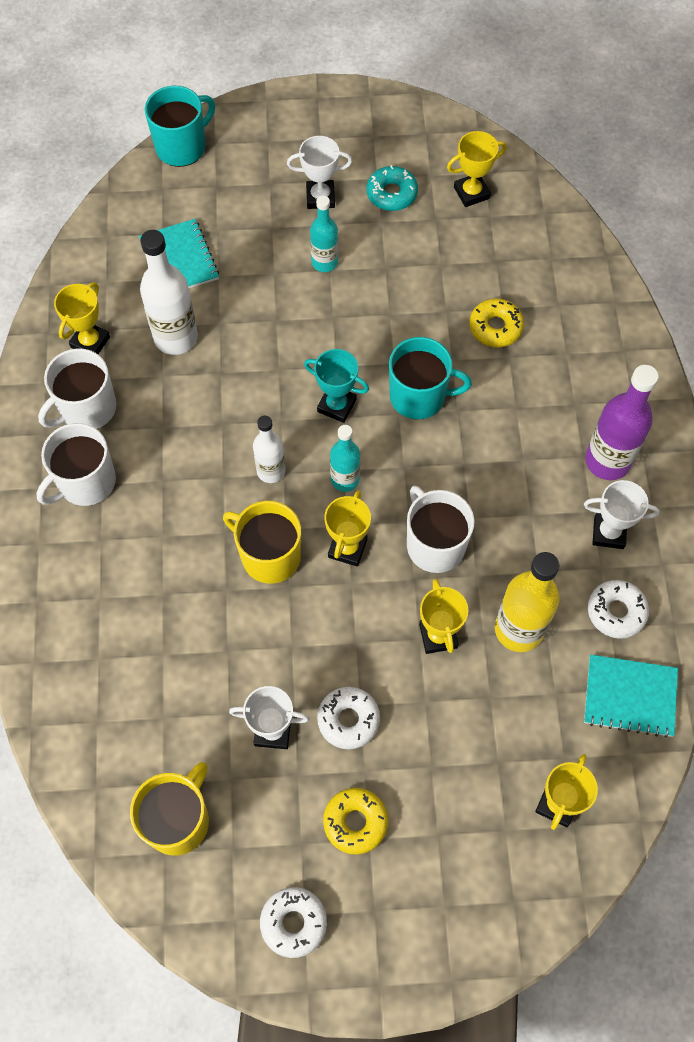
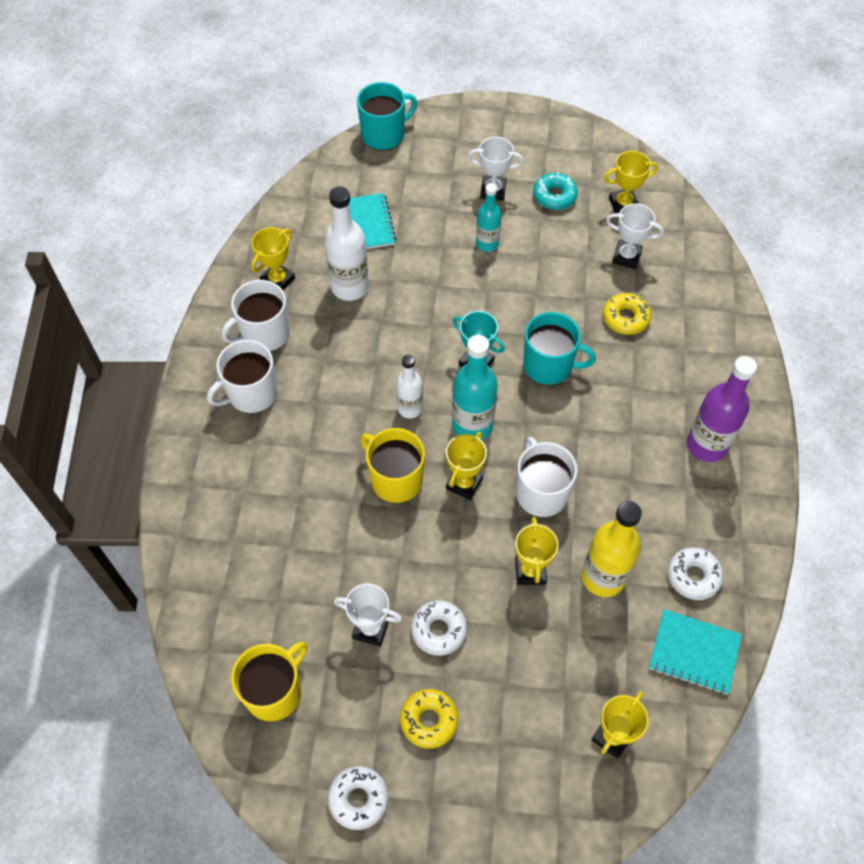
camera: 10 degrees right, 5 degrees down
turquoise bottle [330,425,360,492] -> turquoise bottle [452,335,498,440], size x1.62
white trophy [584,480,660,549] -> white trophy moved to [606,203,664,269]

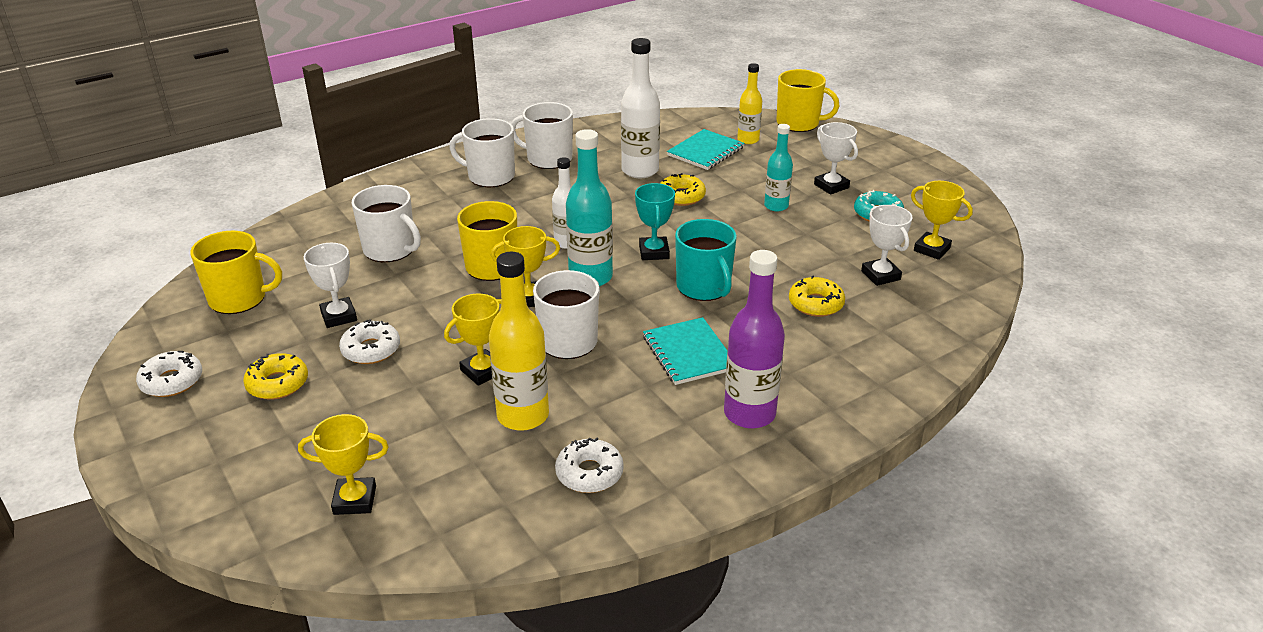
camera: 50 degrees right, 25 degrees down
yellow trophy [251,227,295,290] -> none
turquoise mug [357,82,417,151] -> yellow mug [777,69,839,132]
turquoise notebook [649,609,742,695] -> turquoise notebook moved to [643,317,727,385]
none -> white mug [351,185,421,262]
none -> yellow donut [660,173,706,206]
none -> yellow bottle [737,63,762,144]

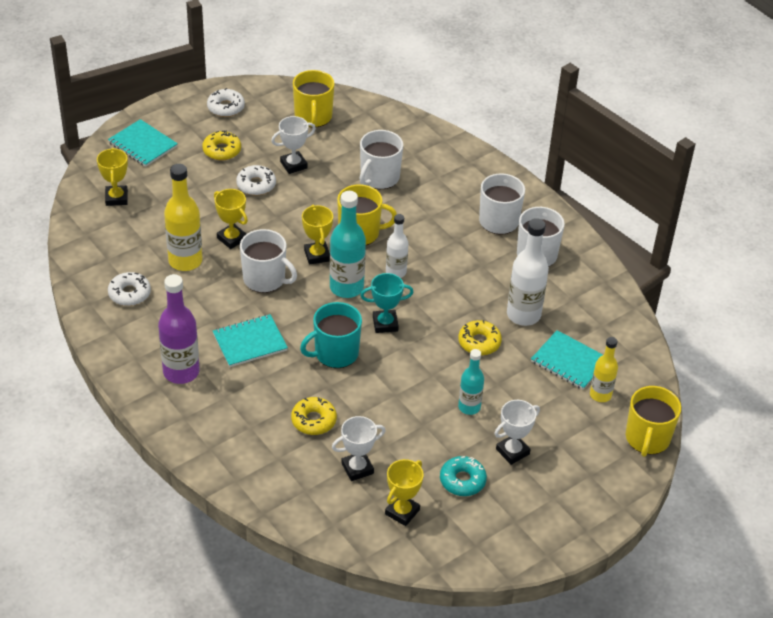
camera: 85 degrees right, 10 degrees up
none -> turquoise notebook [108,119,178,167]

